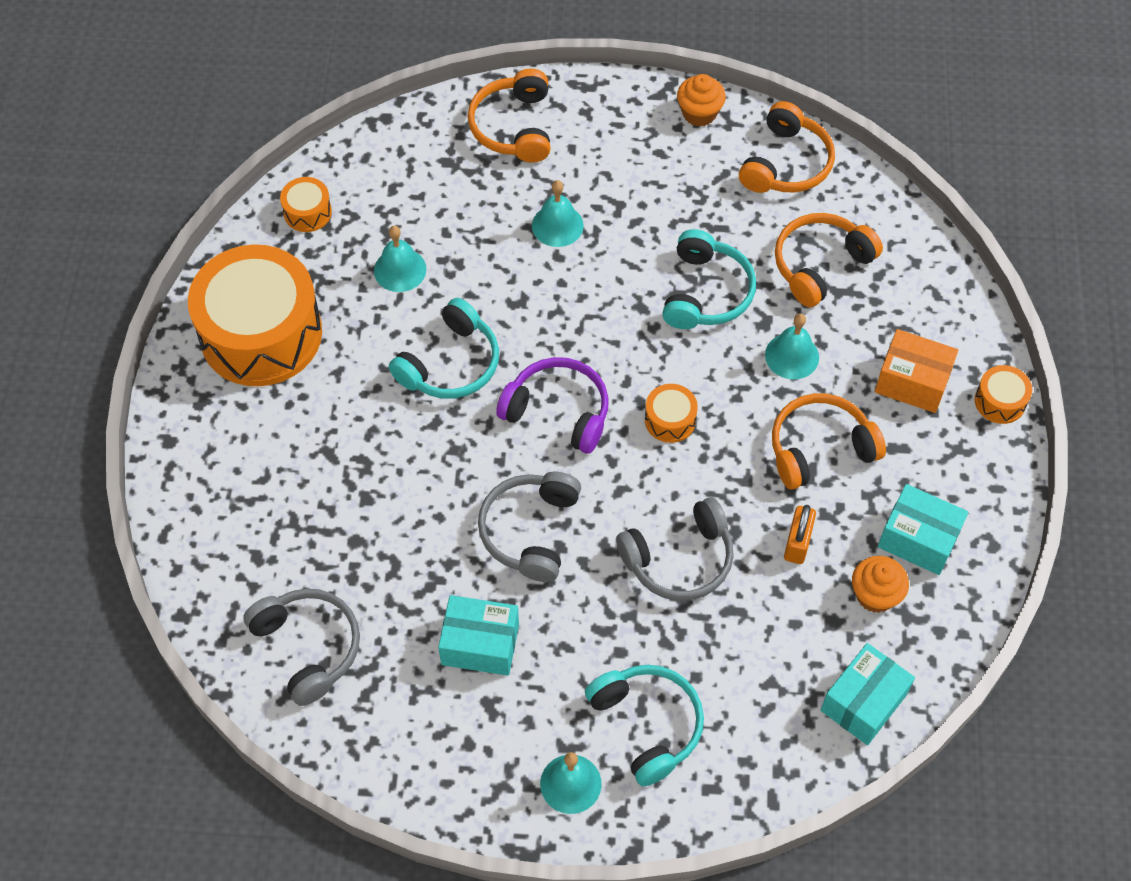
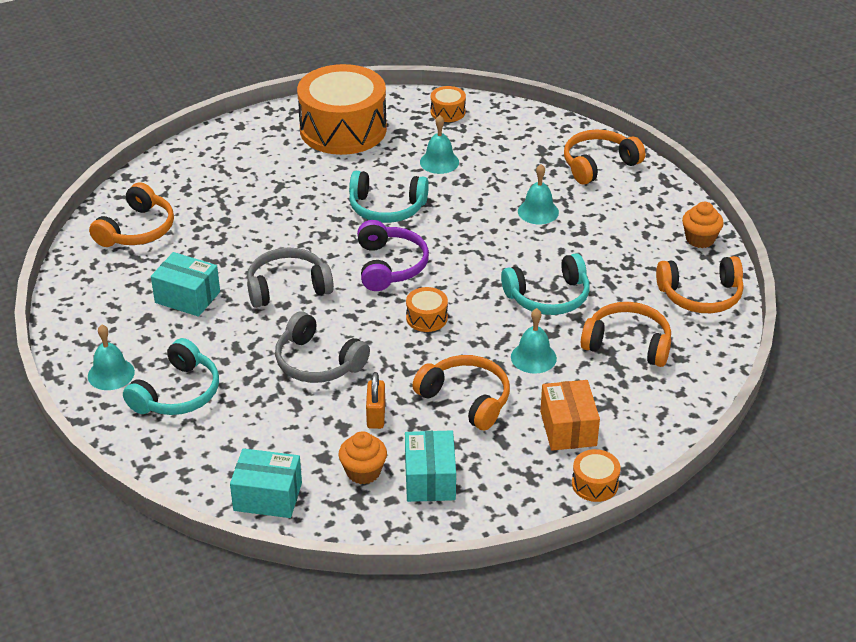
camera: 60 degrees right, 20 degrees down
grey headphones [243,589,360,706] -> orange headphones [89,182,174,247]
turquoise box [438,595,519,676] -> turquoise box turned 45 degrees counterclockwise [151,252,220,317]
orange padlock [784,505,816,564] -> orange padlock turned 75 degrees counterclockwise [366,372,385,429]

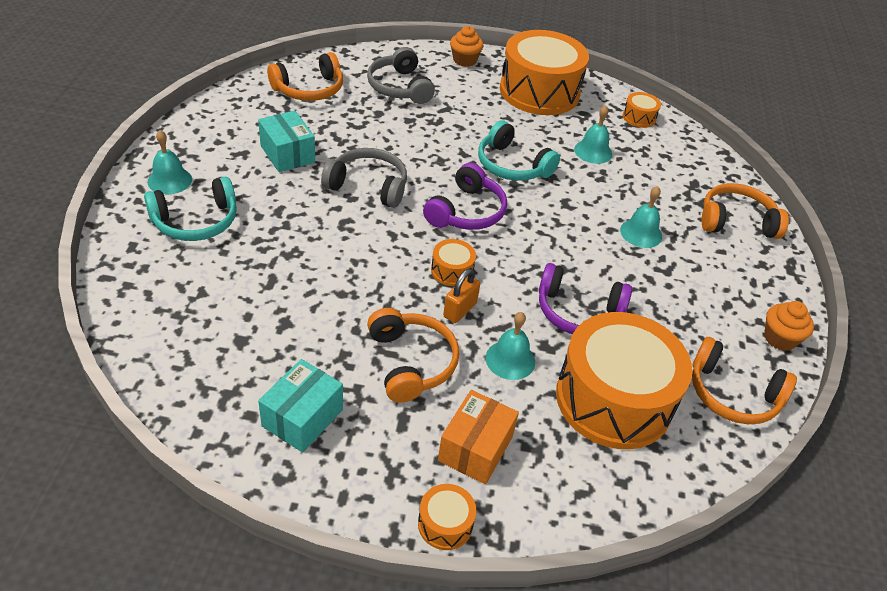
camera: 30 degrees right, 5 degrees up
turquoise box [230,448,302,518] -> none
grey headphones [275,311,370,383] -> grey headphones moved to [367,47,435,104]
orange cupcake [339,431,387,485] -> orange cupcake moved to [450,26,484,67]
orange padlock [366,372,385,429] -> orange padlock moved to [443,269,480,323]
turquoise headphones [501,253,590,315] -> purple headphones [539,263,632,334]
orange headphones [581,302,671,367] -> orange drum [556,312,692,449]

